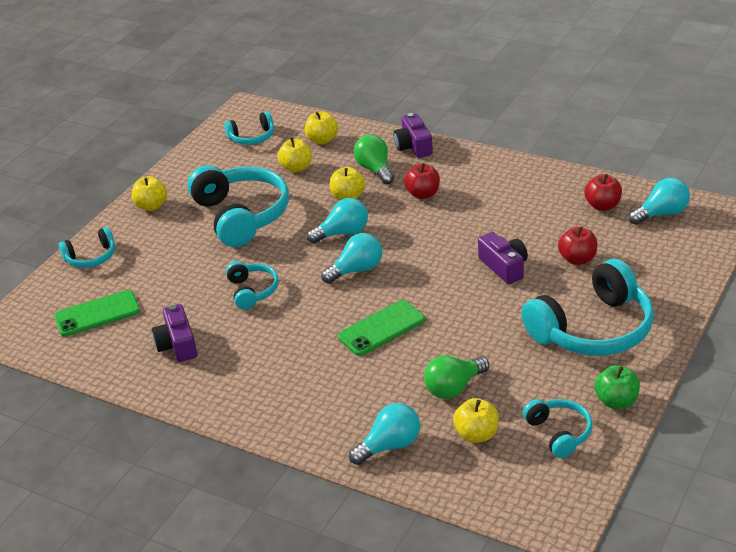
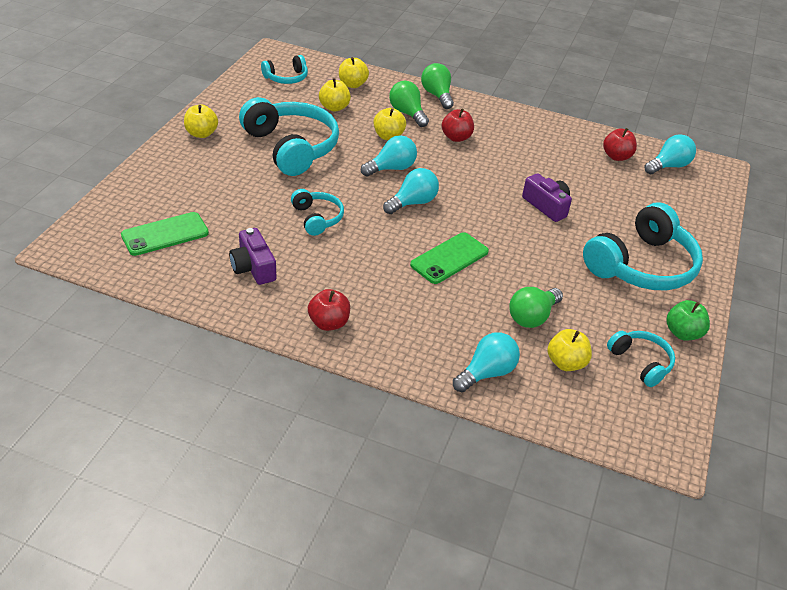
camera: 15 degrees left, 5 degrees up
turquoise headphones [59,227,115,268] -> none
purple camera [394,113,433,158] -> green light bulb [421,63,454,109]
red apple [558,226,597,265] -> red apple moved to [308,289,350,331]

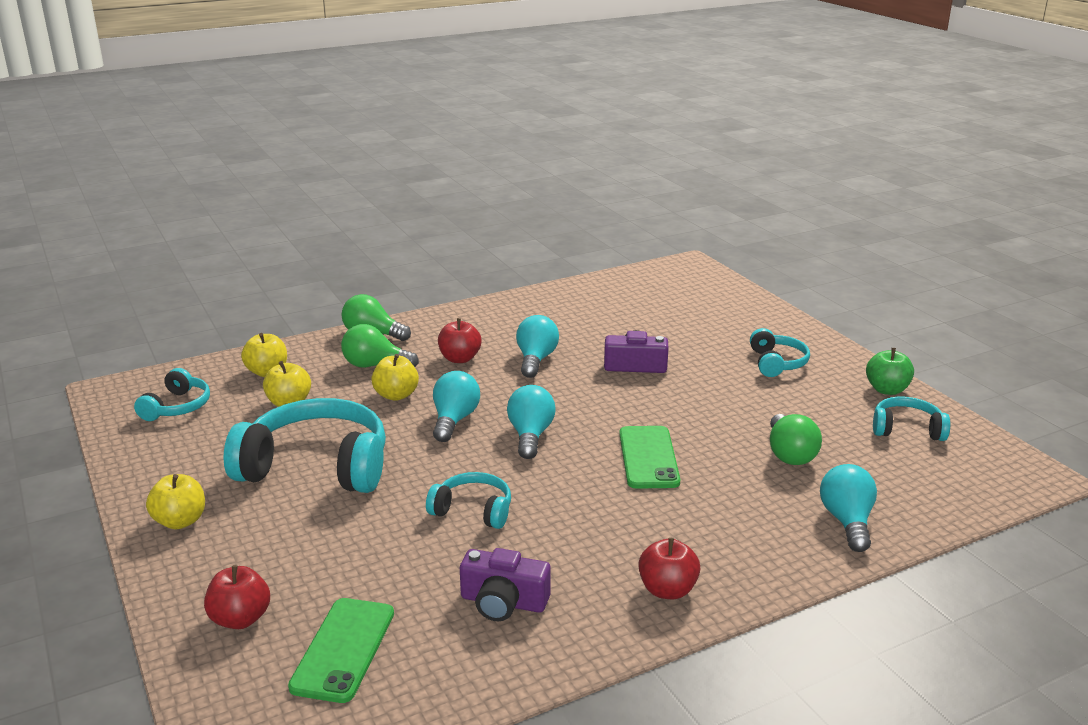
camera: 45 degrees left, 15 degrees down
yellow apple [547,329,592,371] -> none
turquoise headphones [583,202,703,290] -> turquoise headphones [750,328,810,377], size x0.51
red apple [603,128,637,161] -> red apple moved to [204,565,270,629]
turquoise light bulb [644,134,696,174] -> turquoise light bulb moved to [516,315,559,378]

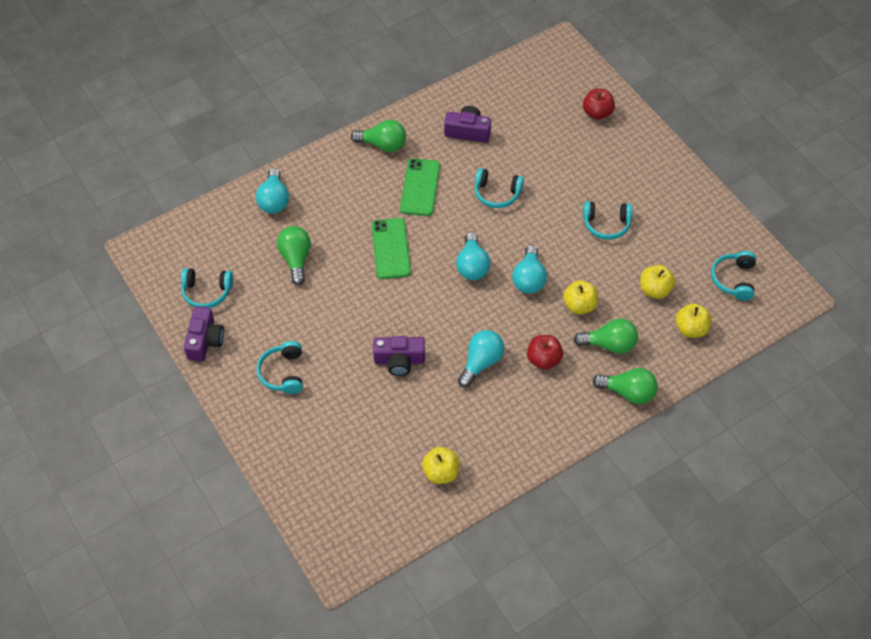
camera: 175 degrees right, 30 degrees up
yellow apple [146,474,205,529] -> yellow apple moved to [422,447,460,484]
turquoise headphones [224,398,386,493] -> turquoise headphones [583,201,632,240], size x0.51
green phone [288,598,394,703] -> green phone moved to [400,158,440,216]
turquoise light bulb [516,315,559,378] -> turquoise light bulb turned 150 degrees counterclockwise [458,330,504,388]
red apple [638,538,700,599] -> green light bulb [351,120,406,152]
green apple [866,348,914,395] -> purple camera [184,306,224,361]

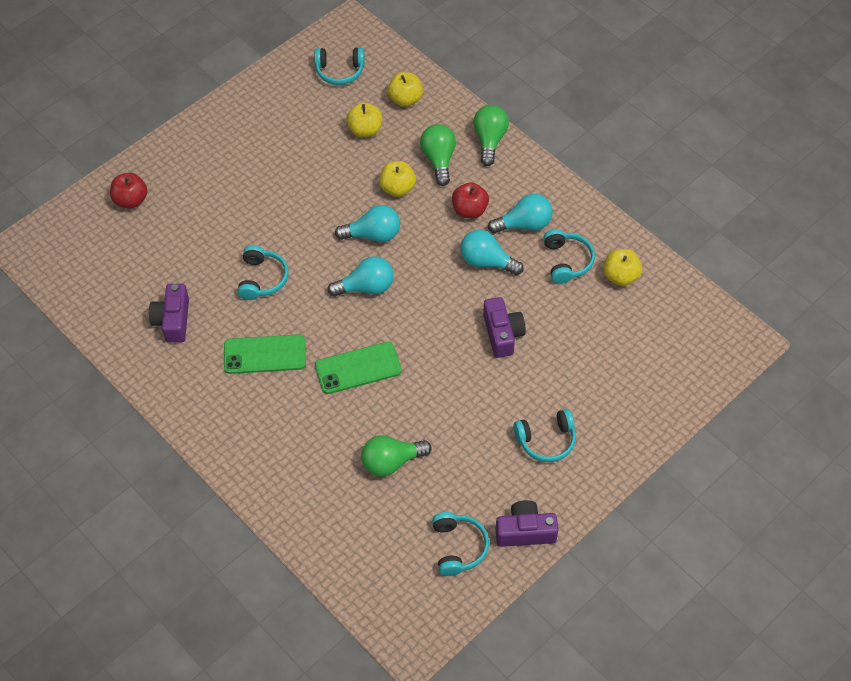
camera: 100 degrees left, 0 degrees up
turquoise light bulb [256,168,289,214] -> turquoise light bulb moved to [488,194,553,234]
green light bulb [351,120,406,152] -> none
turquoise headphones [583,201,632,240] -> turquoise headphones moved to [543,229,595,284]

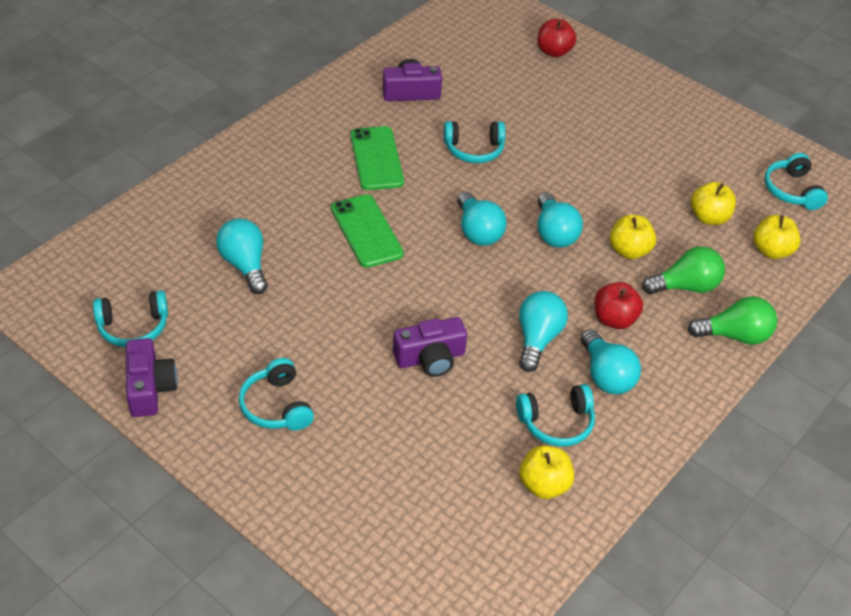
camera: 80 degrees right, 10 degrees down
green light bulb [361,435,432,477] -> turquoise light bulb [216,218,268,294]

